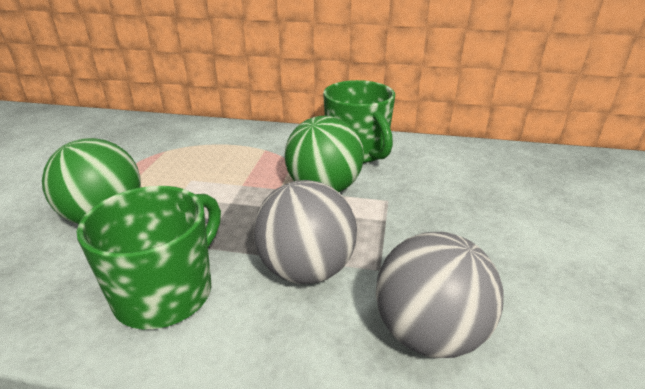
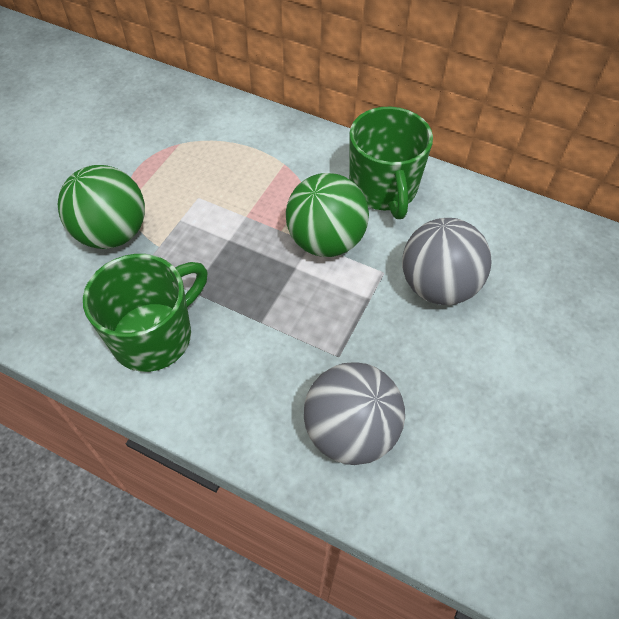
camera: 15 degrees right, 25 degrees up
grey ball [253,180,357,284] -> grey ball moved to [402,218,492,305]

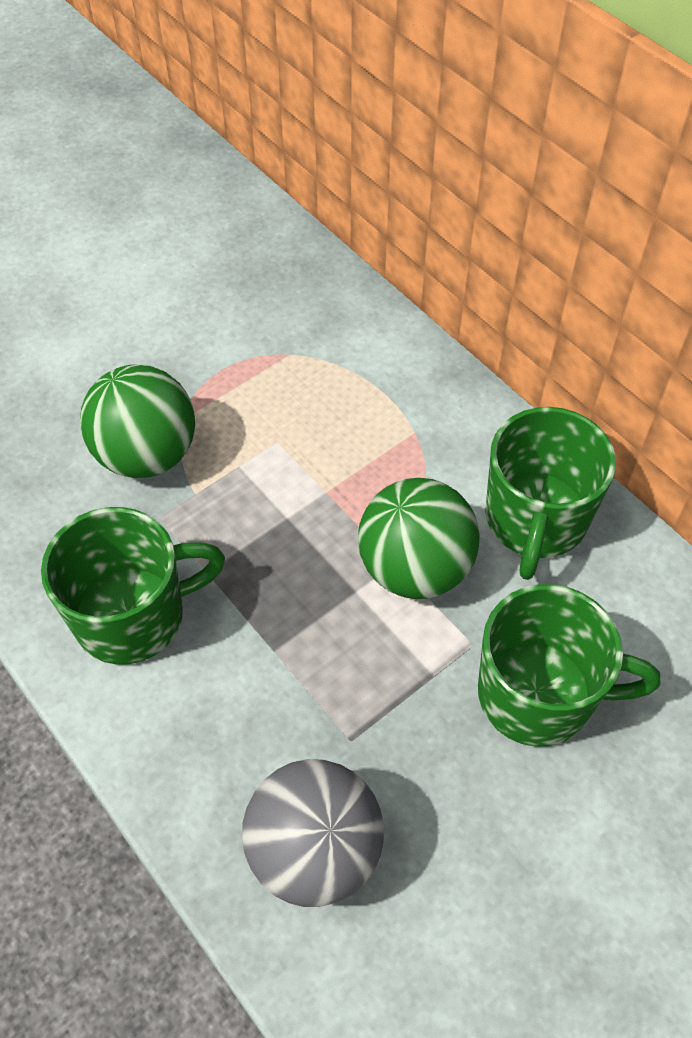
camera: 25 degrees right, 0 degrees up
grey ball [402,218,492,305] -> green mug [478,584,660,747]

